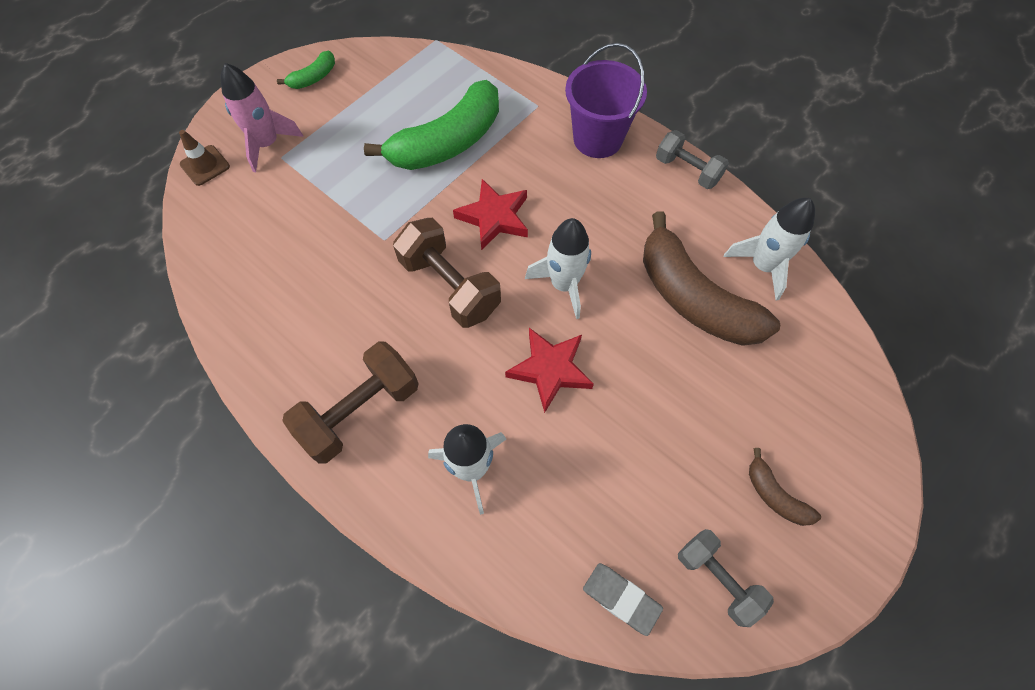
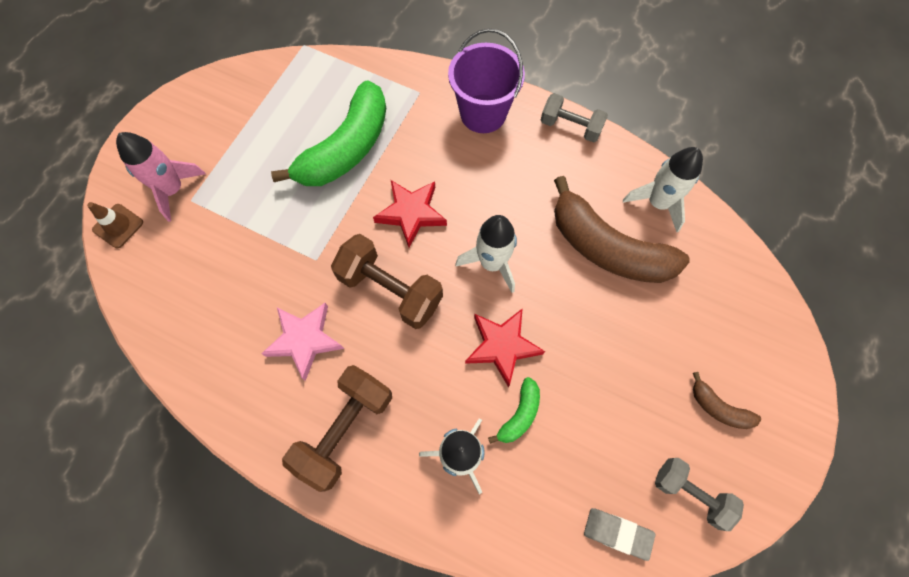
camera: 15 degrees left, 5 degrees up
green banana [277,51,335,89] -> green banana moved to [488,377,540,444]
none -> pink star [261,303,344,381]

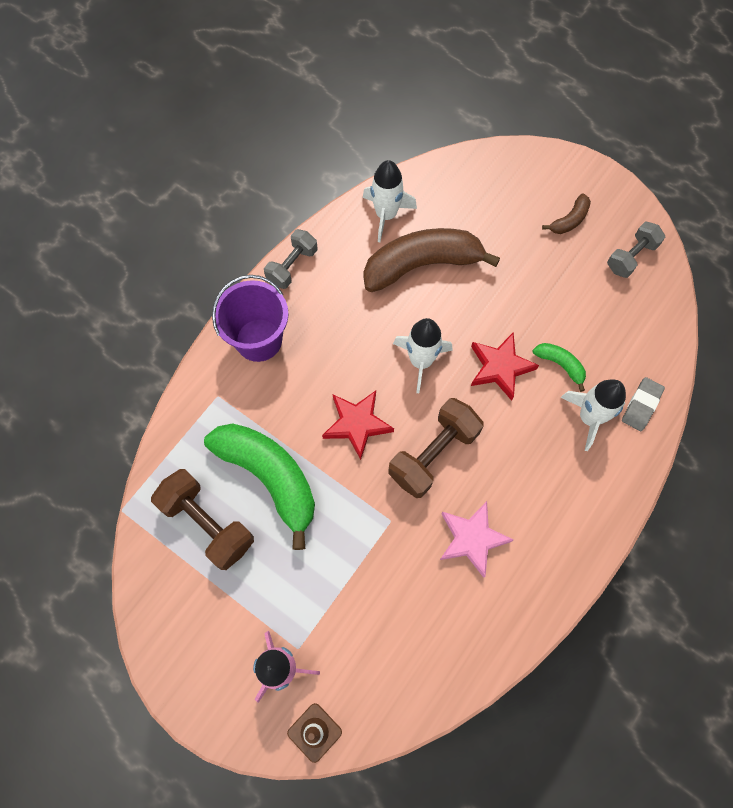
camera: 80 degrees left, 0 degrees up
brown dumbbell [282,365,392,492] -> brown dumbbell moved to [151,469,254,570]
brown banana [554,176,690,283] -> brown banana turned 150 degrees counterclockwise [363,228,500,292]
grey eraser [584,508,655,561] -> grey eraser moved to [622,377,665,431]

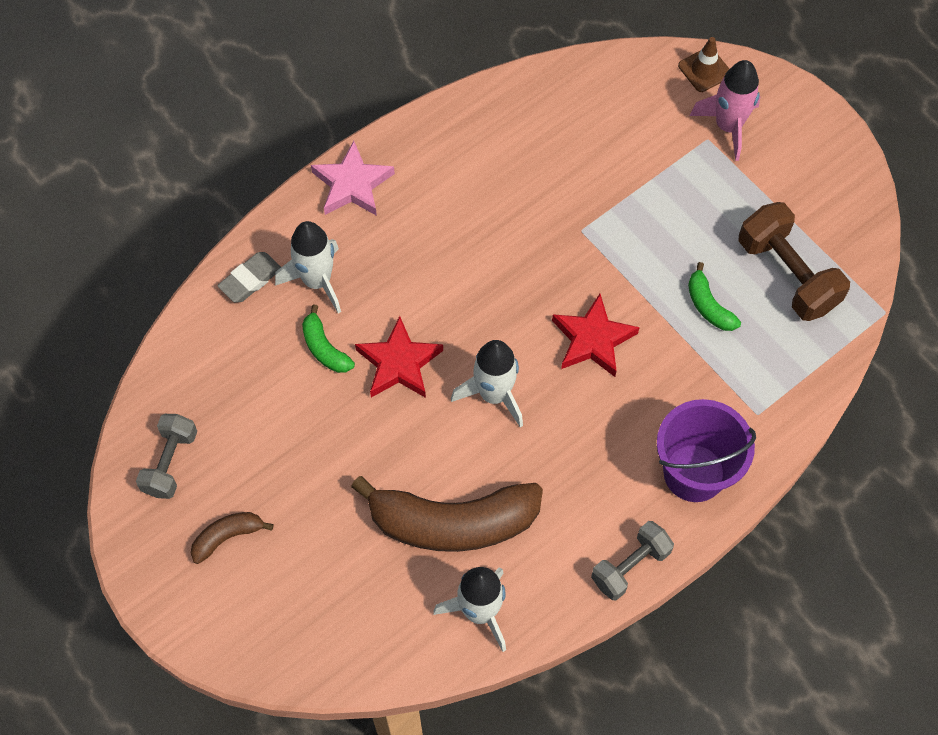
camera: 165 degrees left, 5 degrees down
green banana [204,423,315,550] -> green banana [688,262,741,331], size x0.45
brown dumbbell [388,398,483,498] -> none
pink star [440,501,513,578] -> pink star moved to [311,141,395,216]
grey dumbbell [607,222,665,278] -> grey dumbbell turned 45 degrees counterclockwise [136,414,197,499]

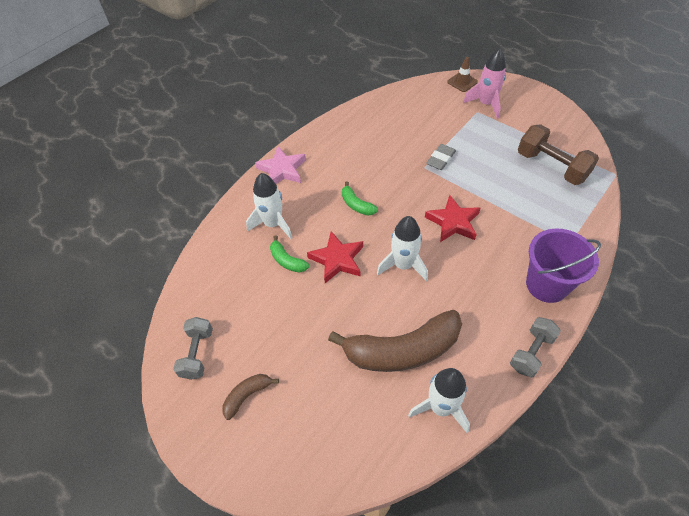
camera: 10 degrees left, 10 degrees down
grey eraser [217,252,281,303] -> grey eraser moved to [426,144,456,170]
green banana [688,262,741,331] -> green banana moved to [342,181,378,216]

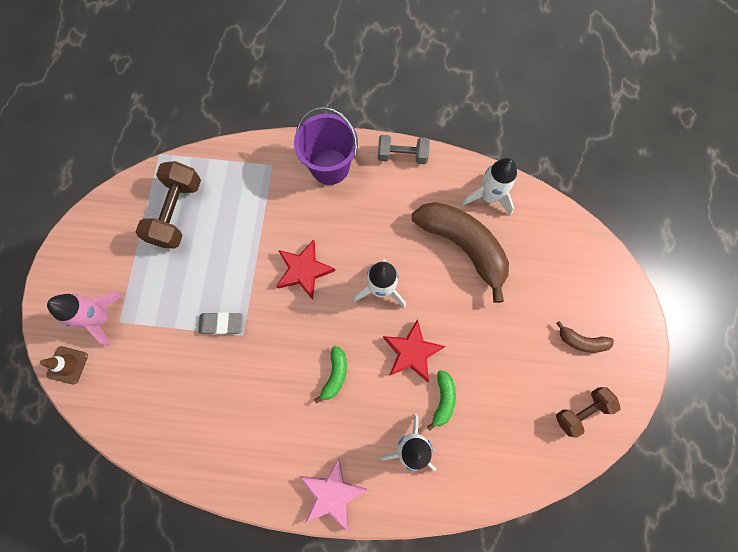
camera: 125 degrees left, 20 degrees up
grey dumbbell [173,317,213,380] -> brown dumbbell [556,387,621,438]

